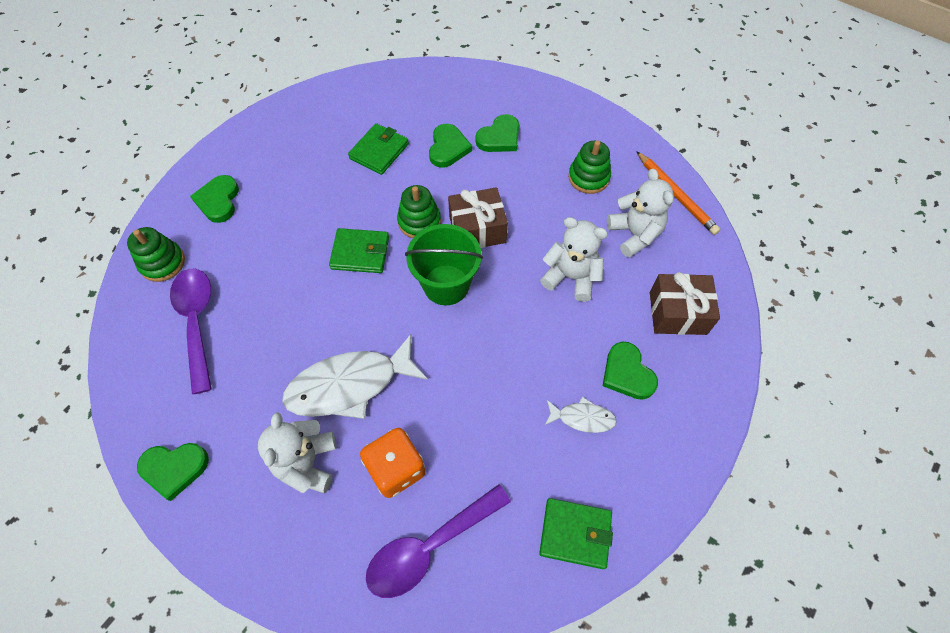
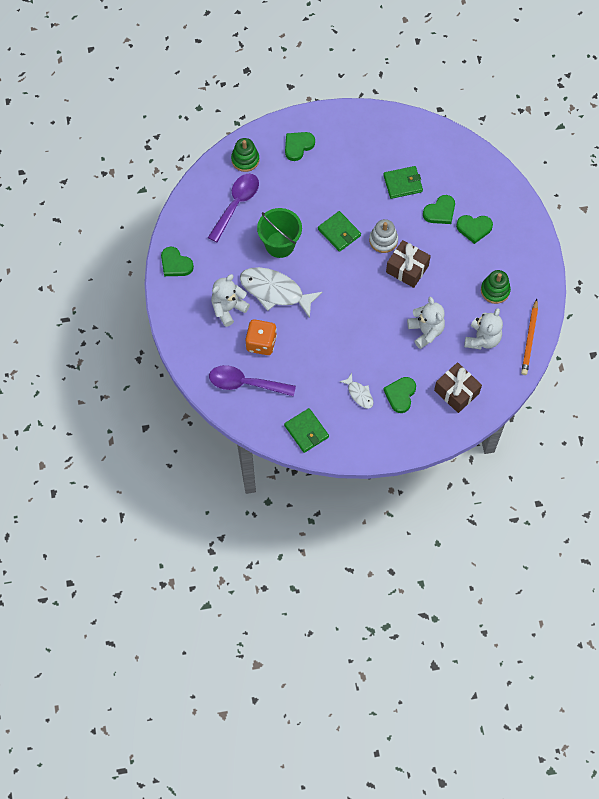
camera: 45 degrees right, 5 degrees up
green stacking toy [397,185,441,238] -> white stacking toy [369,219,398,253]
green bucket [405,224,483,305] -> green bucket moved to [257,208,302,258]

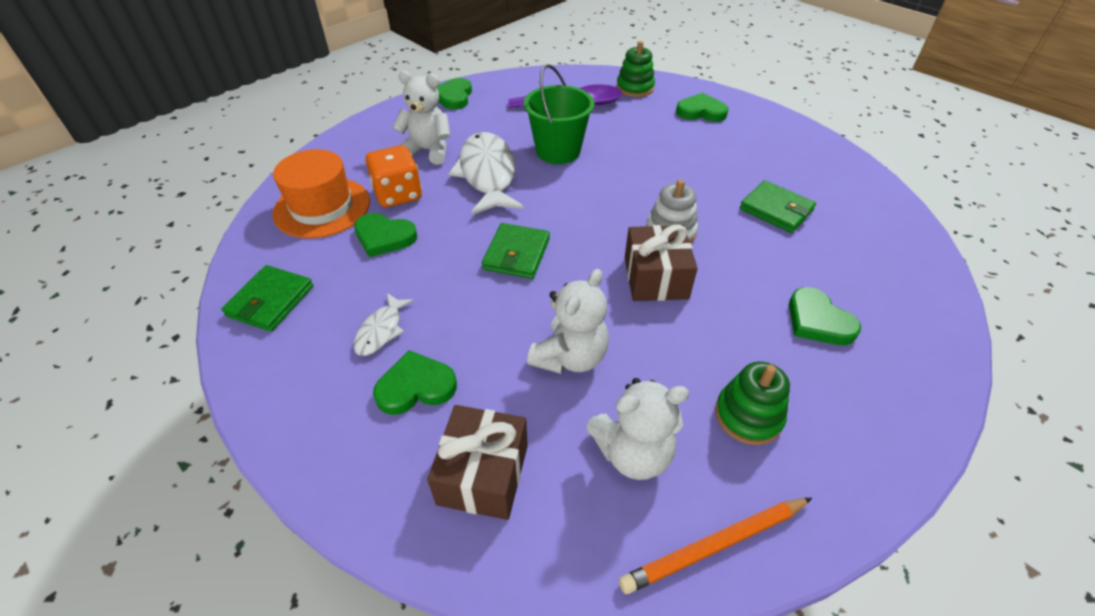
camera: 55 degrees right, 20 degrees down
purple spoon [209,365,296,397] -> orange hat [272,149,370,238]
green wallet [318,211,361,252] -> green wallet moved to [482,223,550,279]
green heart [423,195,455,224] -> green heart moved to [354,213,417,257]

